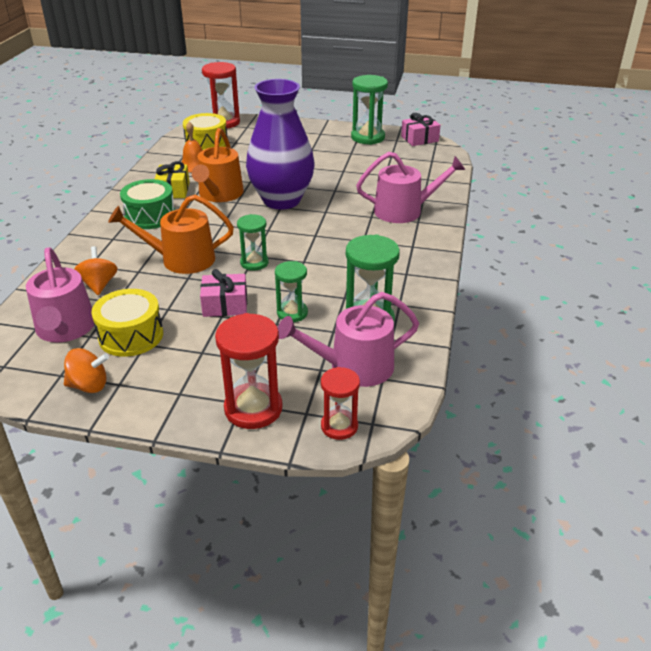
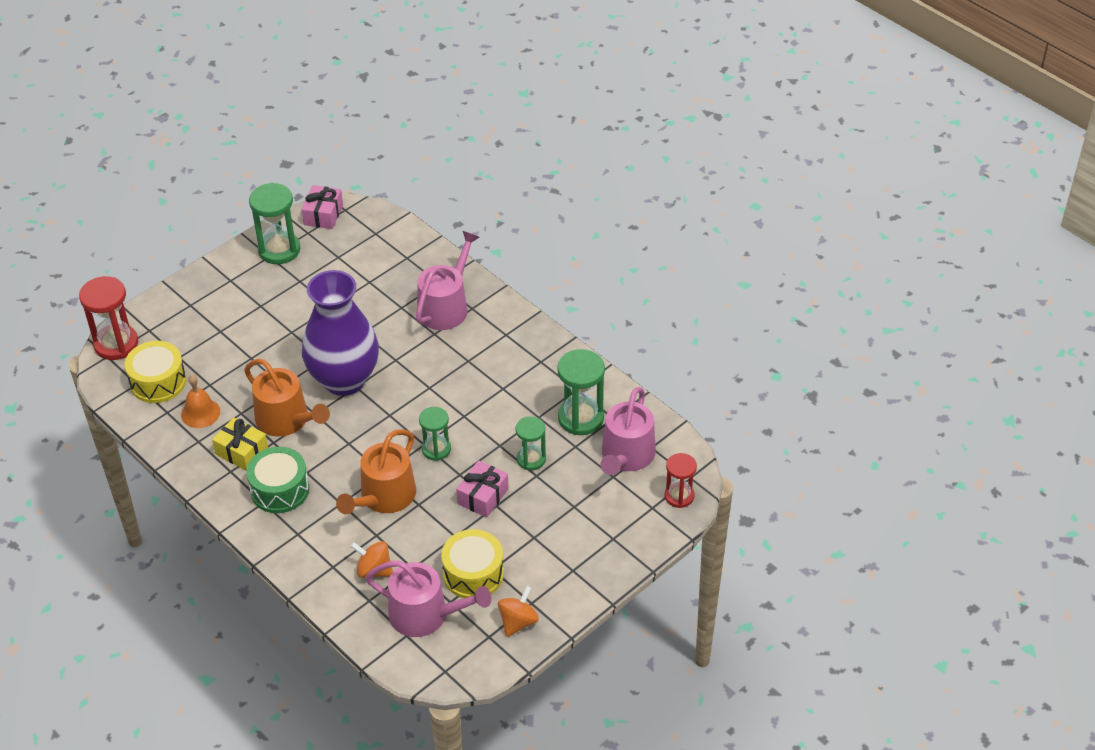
camera: 55 degrees left, 10 degrees up
red hourglass [215,313,282,429] -> none

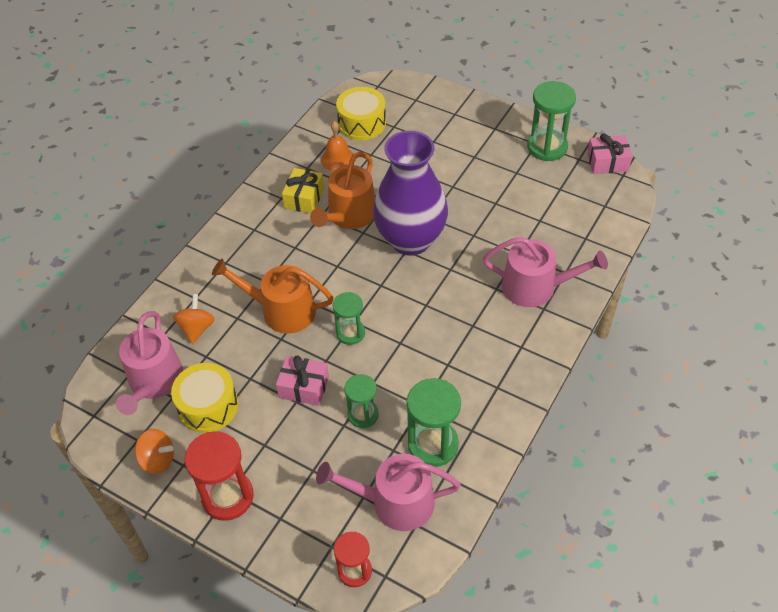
camera: 75 degrees right, 5 degrees up
red hourglass [79,276,138,360] -> red hourglass moved to [184,431,254,521]
green drum [246,447,309,513] -> none

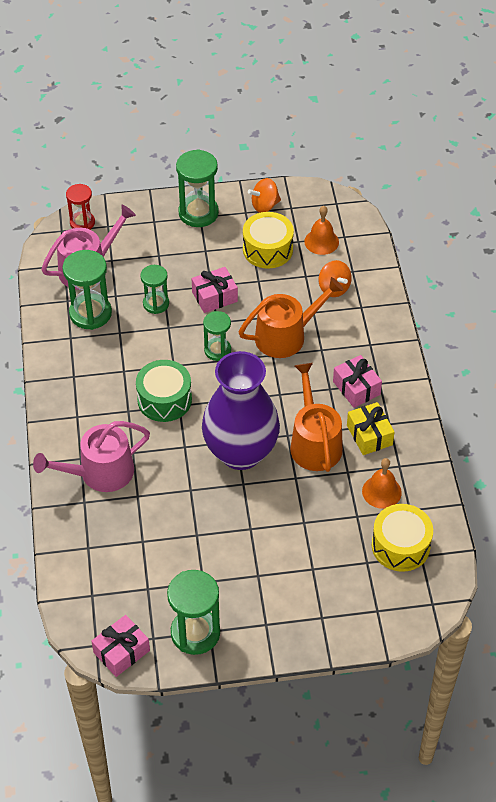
camera: 140 degrees right, 0 degrees up
pink watering can [116,311,183,415] -> orange bell [304,206,339,255]
red hourglass [184,431,254,521] -> green hourglass [176,149,219,227]
none -> green drum [136,360,192,422]
none -> pink gift [333,355,382,408]

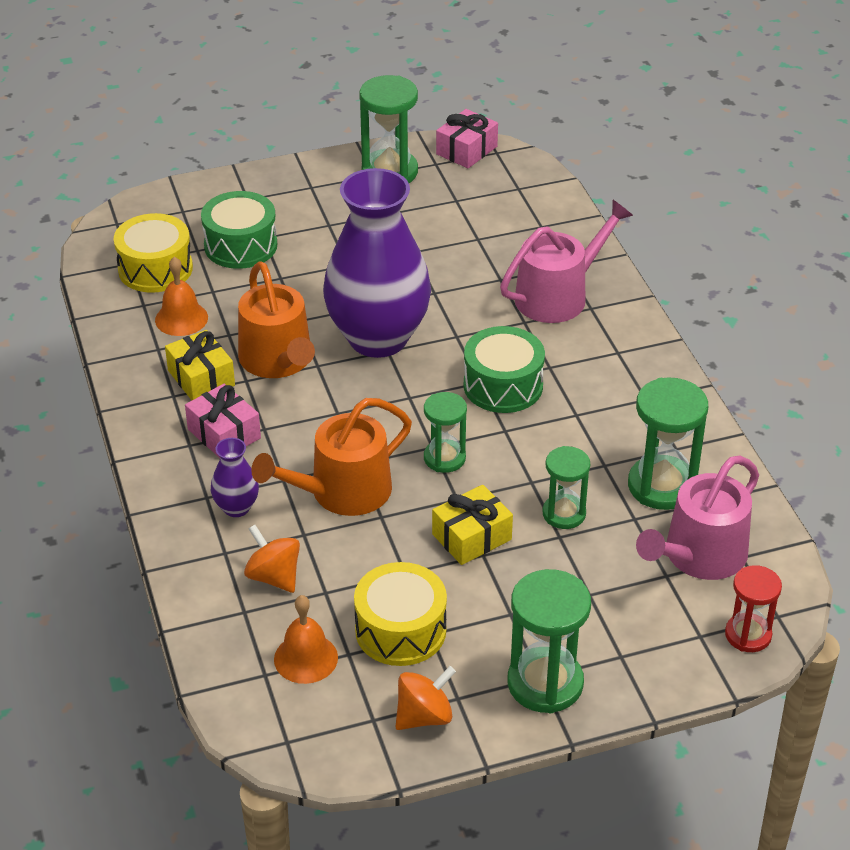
camera: 170 degrees right, 10 degrees down
pink gift [192,267,238,313] -> yellow gift [432,485,513,565]
none -> green drum [201,191,277,269]
none -> purple vase [211,438,259,517]

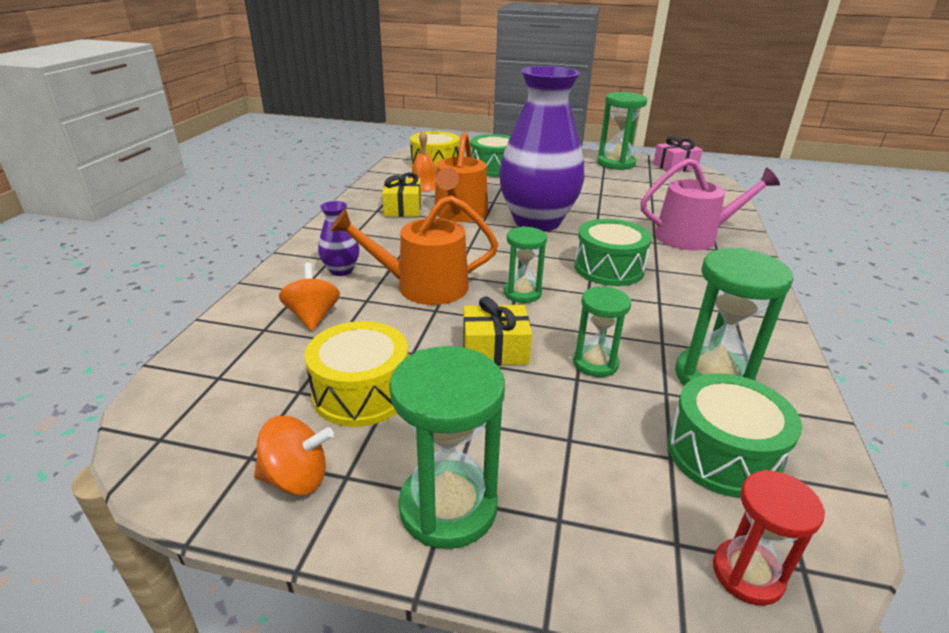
camera: 30 degrees right, 10 degrees down
pink gift [185,384,261,458] -> none
orange bell [274,595,338,684] -> none
pink watering can [636,456,759,580] -> green drum [668,373,802,498]

